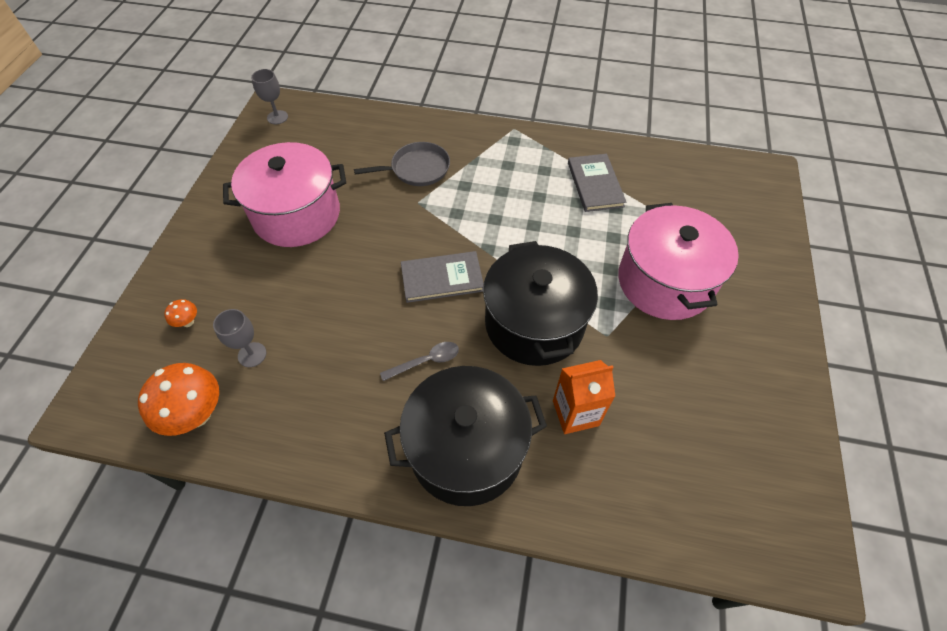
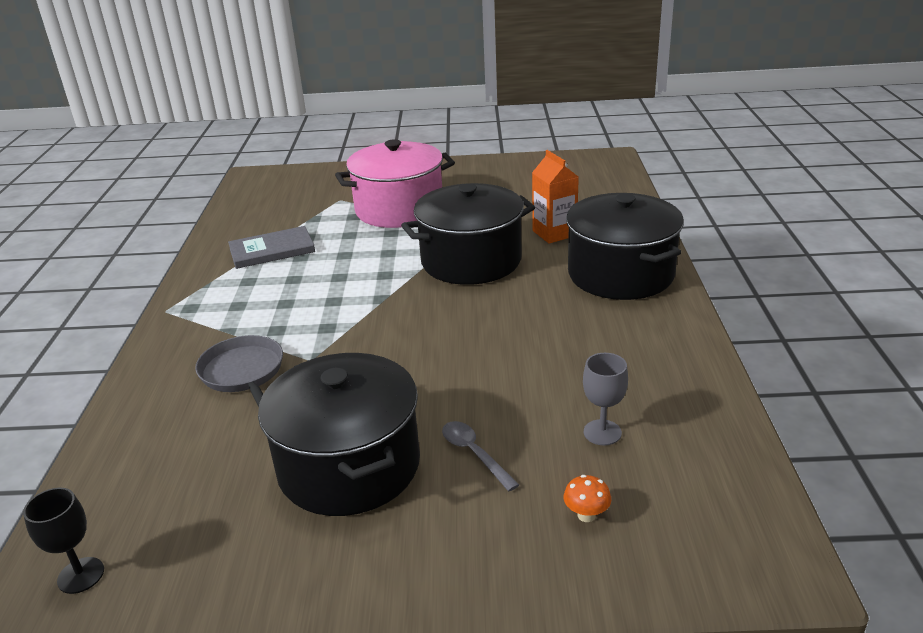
camera: 100 degrees left, 25 degrees down
orange mushroom [138,363,219,436] -> none
pink pot [223,142,346,247] -> black pot [258,353,420,516]
grey goblet [251,69,288,124] -> black goblet [23,488,104,594]
grey spoon [380,342,459,381] -> grey spoon moved to [442,421,519,491]
grey book [401,251,484,303] -> none

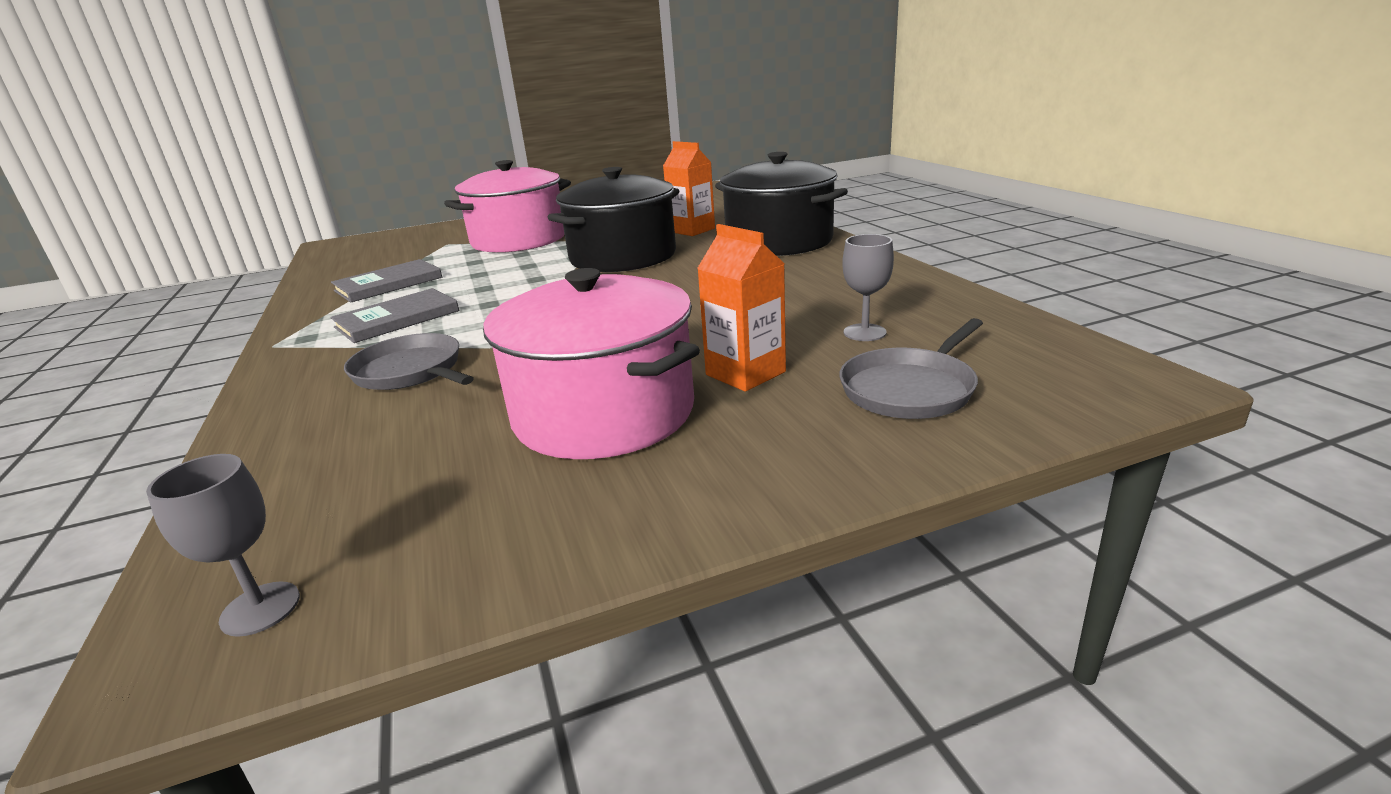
camera: 20 degrees left, 5 degrees down
black goblet [23,488,104,594] -> grey goblet [146,454,300,637]
black pot [258,353,420,516] -> pink pot [483,268,700,459]
grey spoon [442,421,519,491] -> orange carton [697,224,786,392]
orange mushroom [564,475,611,522] -> grey pan [839,318,983,419]
none -> grey book [331,288,459,343]

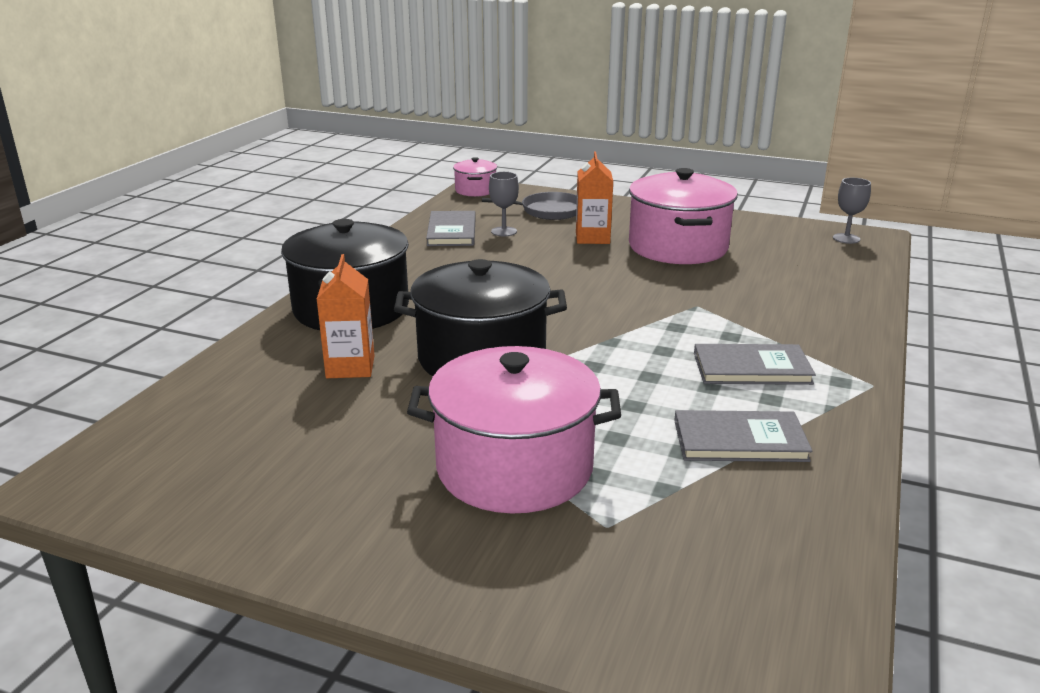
camera: 140 degrees left, 0 degrees up
grey pan [344,333,474,390] -> none
none -> grey book [426,211,476,246]
none -> pink pot [453,157,497,197]

